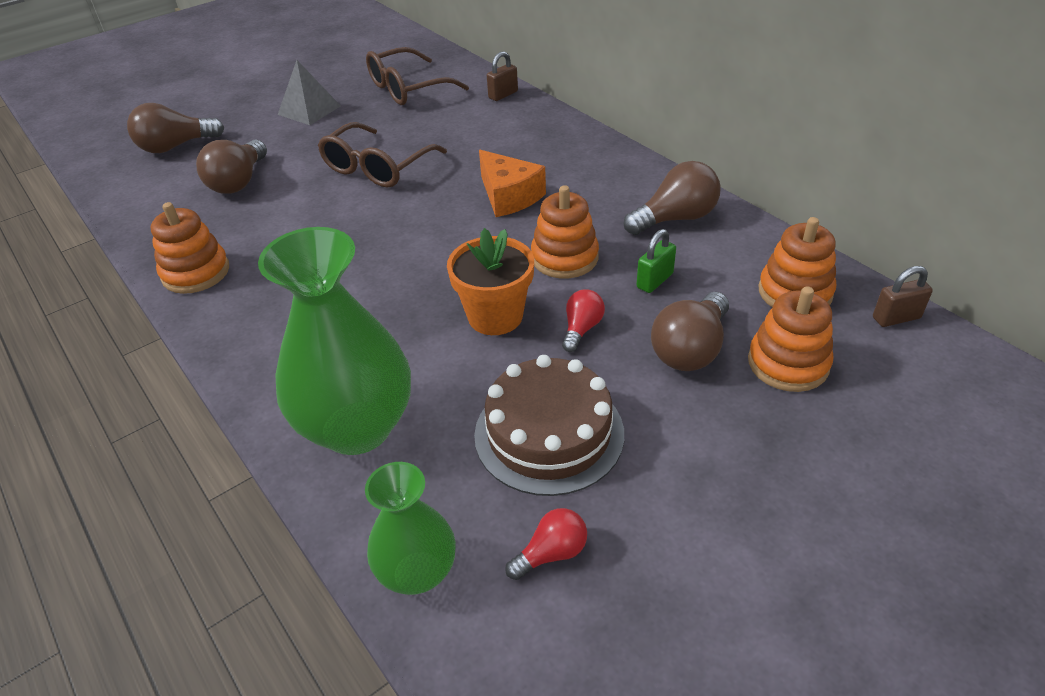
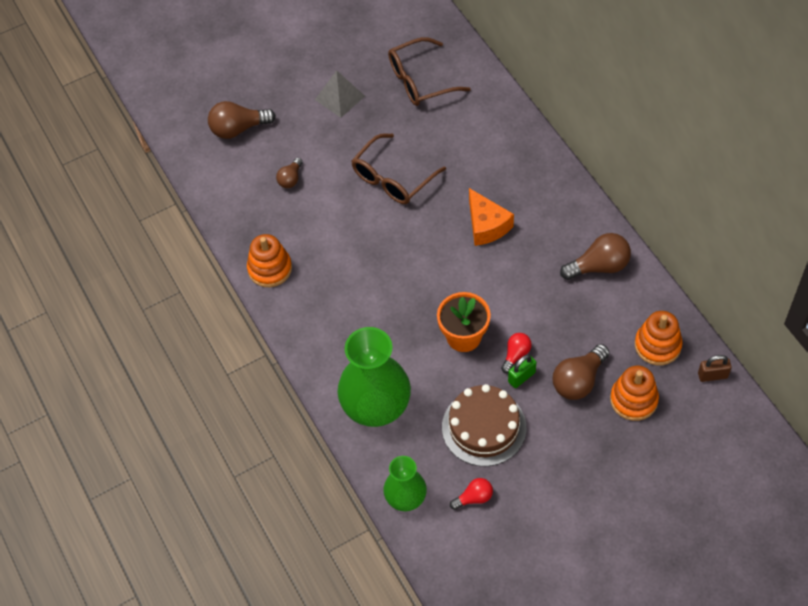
camera: 10 degrees right, 15 degrees up
brown light bulb [196,140,267,194] -> brown light bulb [276,158,303,188], size x0.58
brown padlock [487,51,518,101] -> none
orange stacking toy [531,185,599,279] -> none
green padlock [636,229,676,293] -> green padlock moved to [508,355,536,388]

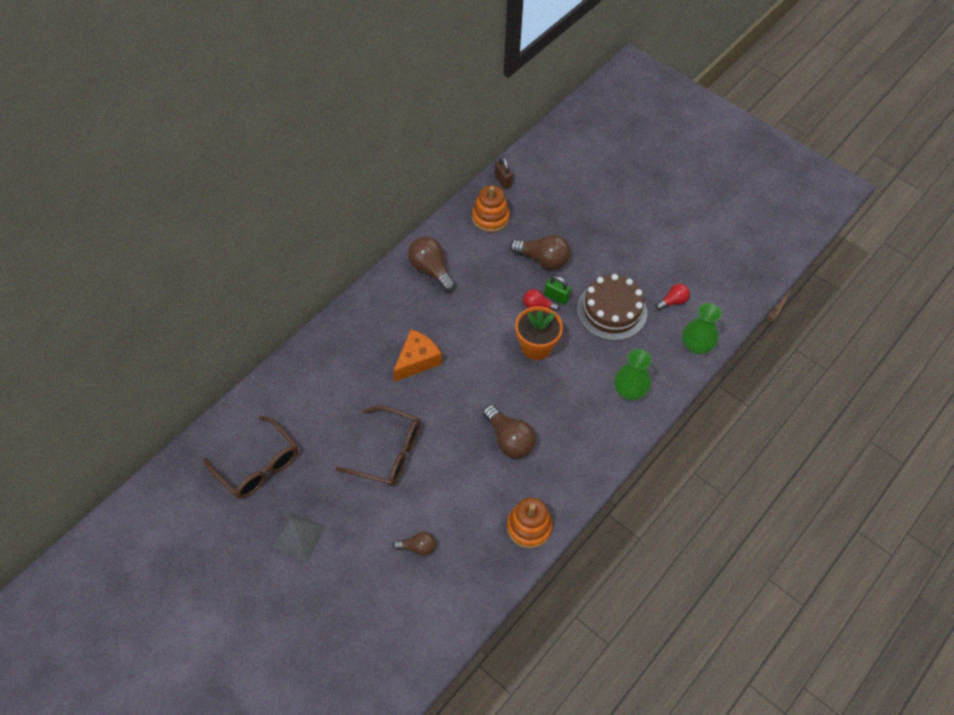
camera: 115 degrees left, 0 degrees up
brown light bulb [208,101,276,139] -> brown light bulb moved to [483,405,536,458]
green vase [337,327,411,427] -> green vase [614,349,651,400], size x0.57
red light bulb [450,478,493,510] -> red light bulb turned 105 degrees clockwise [655,284,690,310]
orange stacking toy [610,366,659,421] -> none

